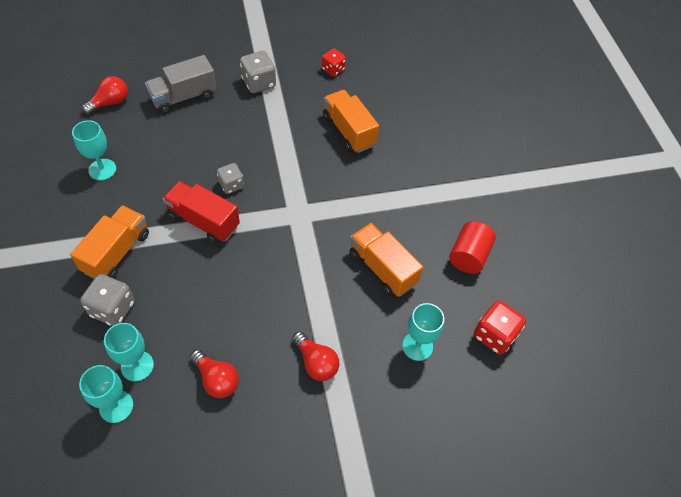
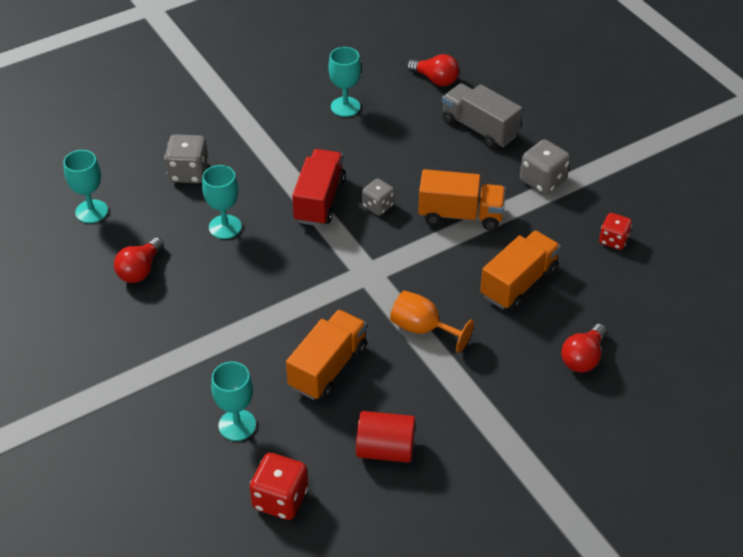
camera: 75 degrees right, 10 degrees down
orange truck [70,205,149,279] -> orange truck moved to [418,169,506,230]
turquoise goblet [104,323,154,382] -> turquoise goblet moved to [202,165,242,239]
red light bulb [292,332,339,381] -> red light bulb moved to [561,324,607,373]
none -> orange goblet [390,291,474,353]

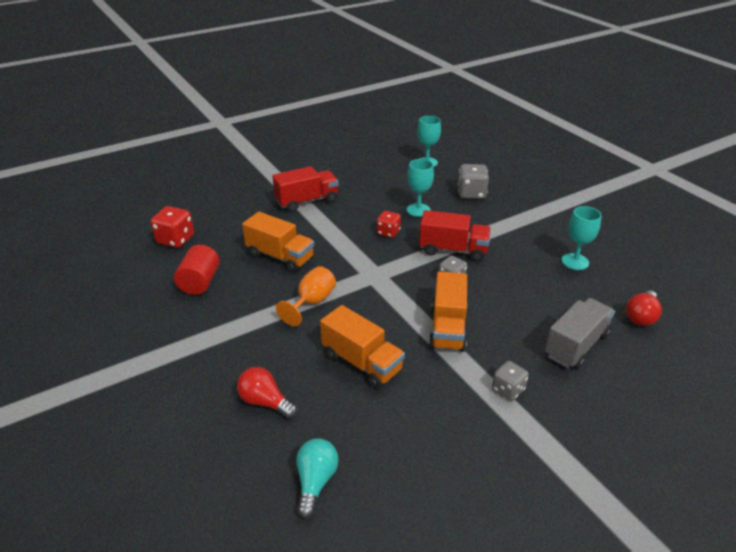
camera: 90 degrees right, 10 degrees down
red light bulb [114,237,164,283] -> none
turquoise goblet [211,362,256,441] -> none
grey dice [520,139,571,195] -> grey dice [492,361,529,401], size x0.66
red dice [599,213,632,250] -> red dice moved to [377,211,401,238]
none -> red truck [272,166,338,212]
none -> turquoise light bulb [296,438,339,519]

